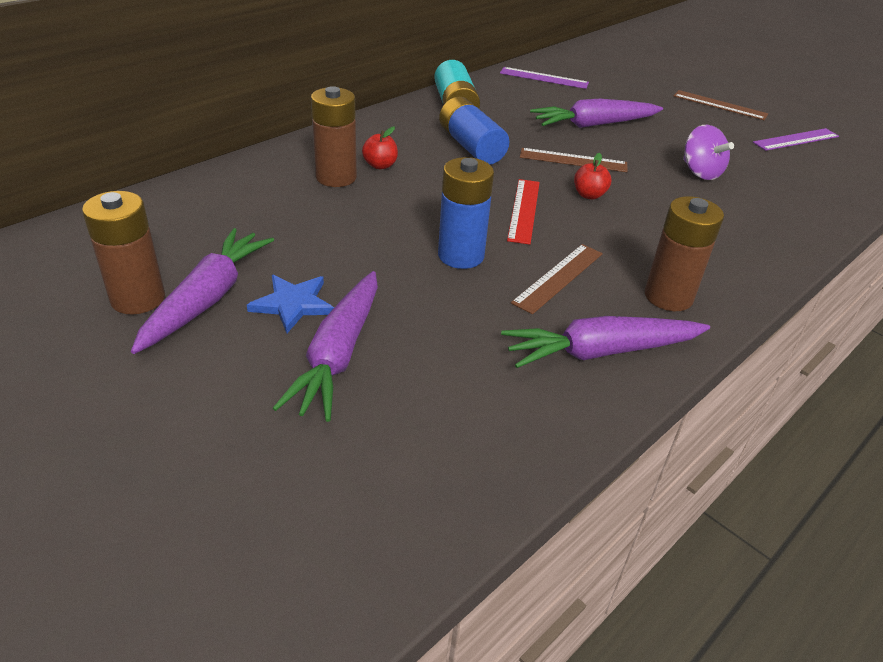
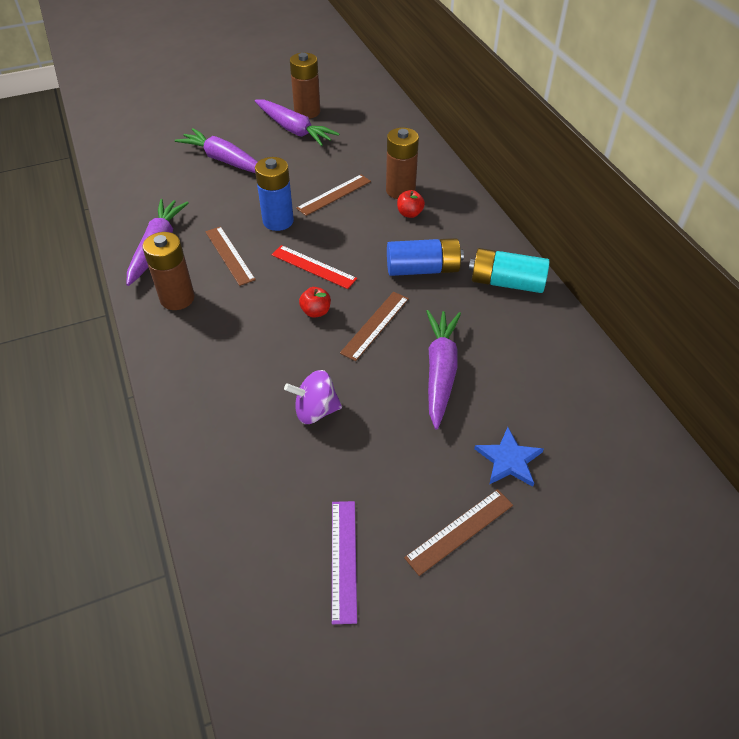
camera: 115 degrees right, 10 degrees up
blue star [247,275,334,333] -> blue star moved to [474,427,544,487]
purple ruler [500,67,589,89] -> none
none -> brown ruler [296,174,371,216]

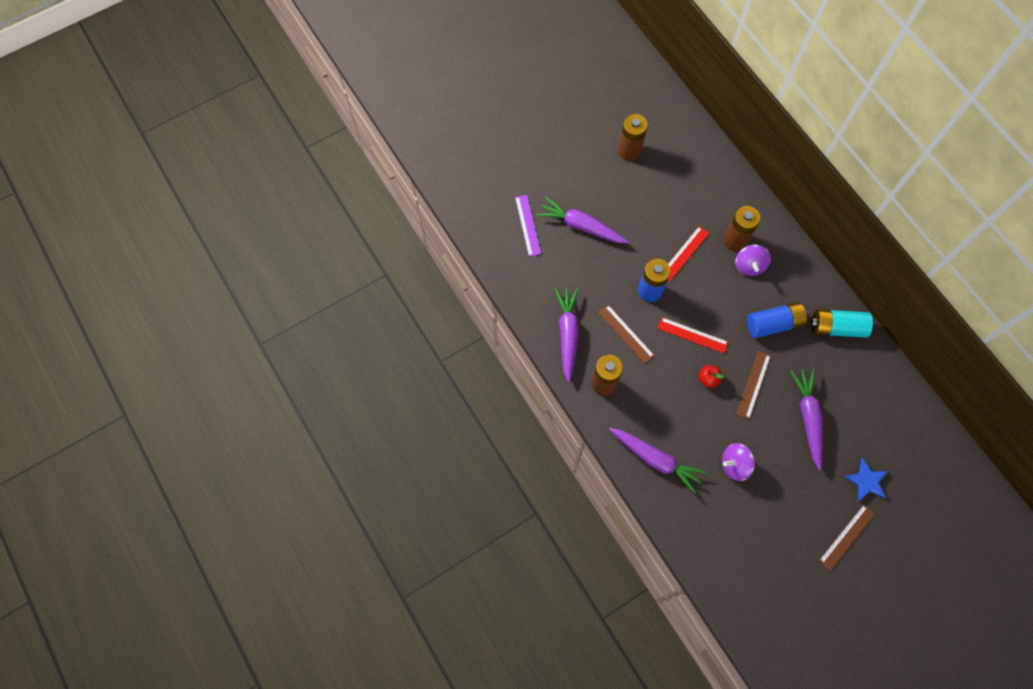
camera: 10 degrees left, 20 degrees up
purple carrot [255,99,339,146] -> purple carrot moved to [609,428,707,494]
brown ruler [296,174,371,216] -> red ruler [668,226,709,282]
purple ruler [332,501,357,624] -> purple ruler moved to [515,195,541,257]
red apple [397,190,425,218] -> purple spinning top [735,244,771,276]

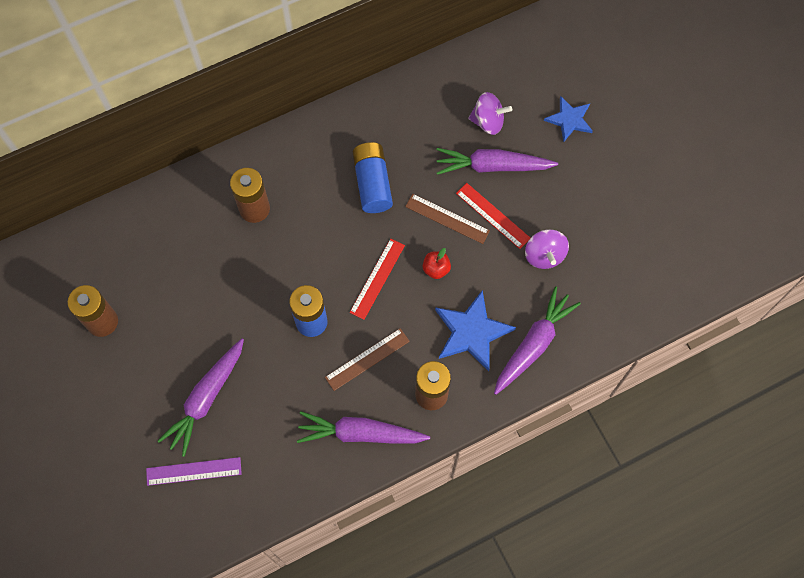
camera: 85 degrees left, 0 degrees up
red ruler [668,226,709,282] -> red ruler moved to [456,183,530,249]
purple spinning top [735,244,771,276] -> purple spinning top moved to [468,92,512,135]
turquoise battery [810,309,873,338] -> none
brown ruler [819,505,875,571] -> none
none -> blue star [435,290,516,371]

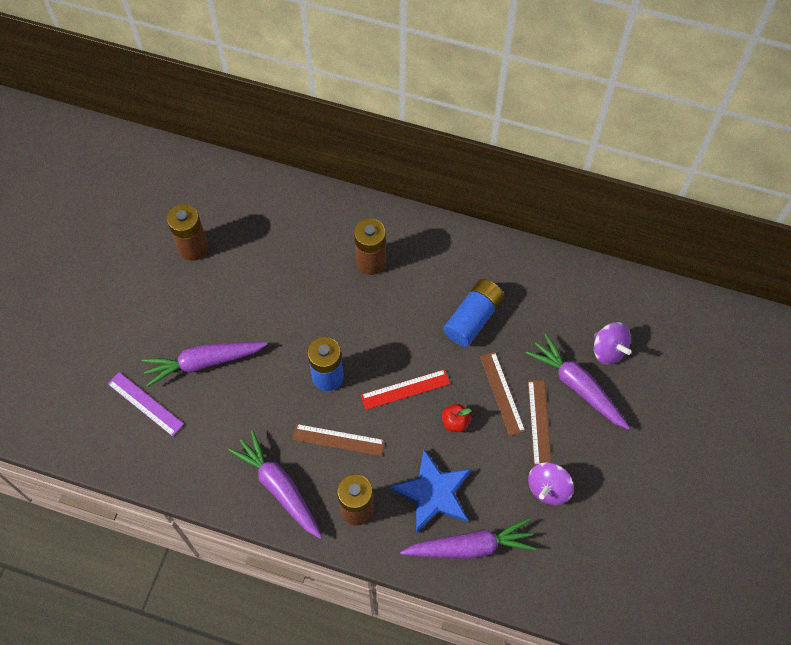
camera: 45 degrees right, 5 degrees down
red ruler [456,183,530,249] -> brown ruler [528,380,551,466]
blue star [544,96,593,142] -> none

